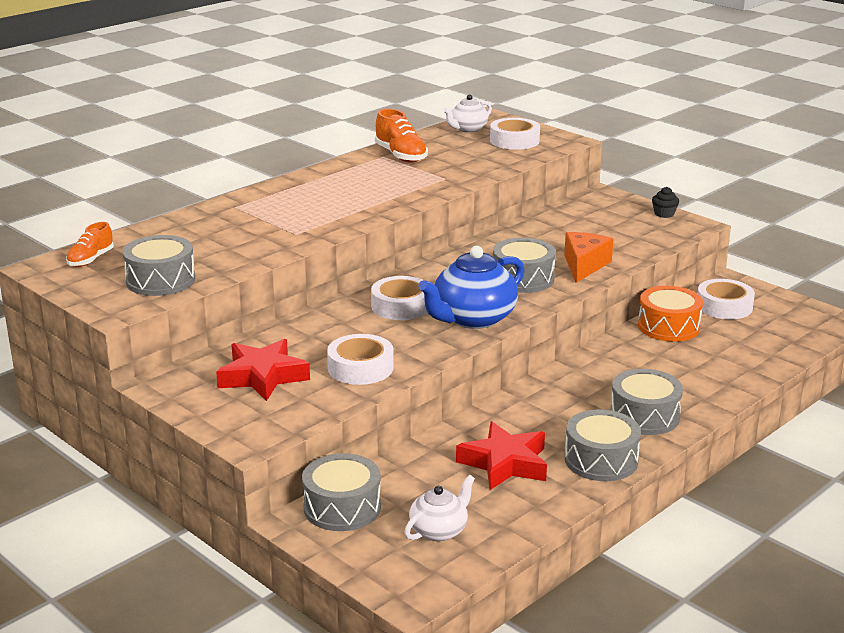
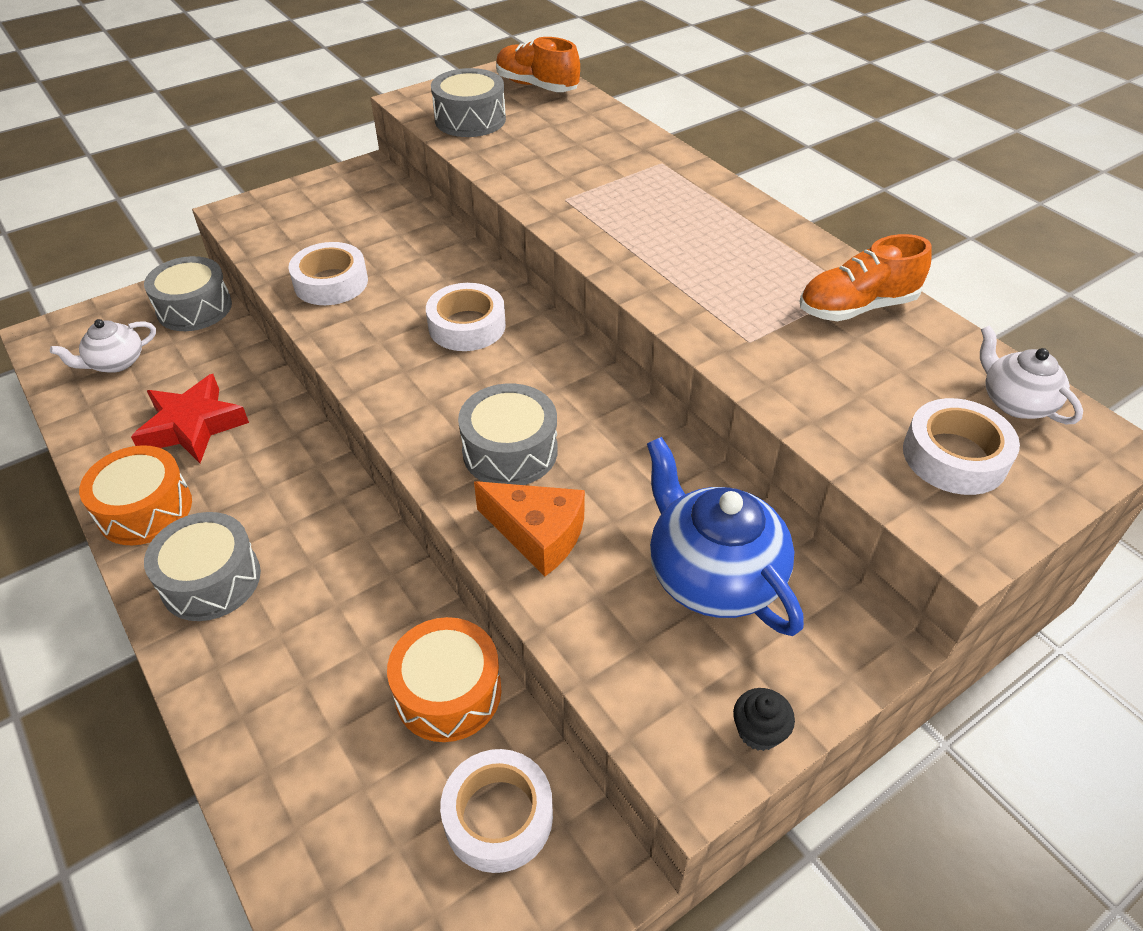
camera: 100 degrees right, 20 degrees up
orange shoe [66,222,114,267] -> orange shoe [496,37,580,92], size x1.54
red star [216,339,310,401] -> none
white teapot [404,475,475,541] -> white teapot turned 90 degrees clockwise [50,319,156,373]
blue teapot [418,246,524,329] -> blue teapot moved to [647,437,804,636]
grey drum [565,409,641,481] -> orange drum [79,445,192,545]

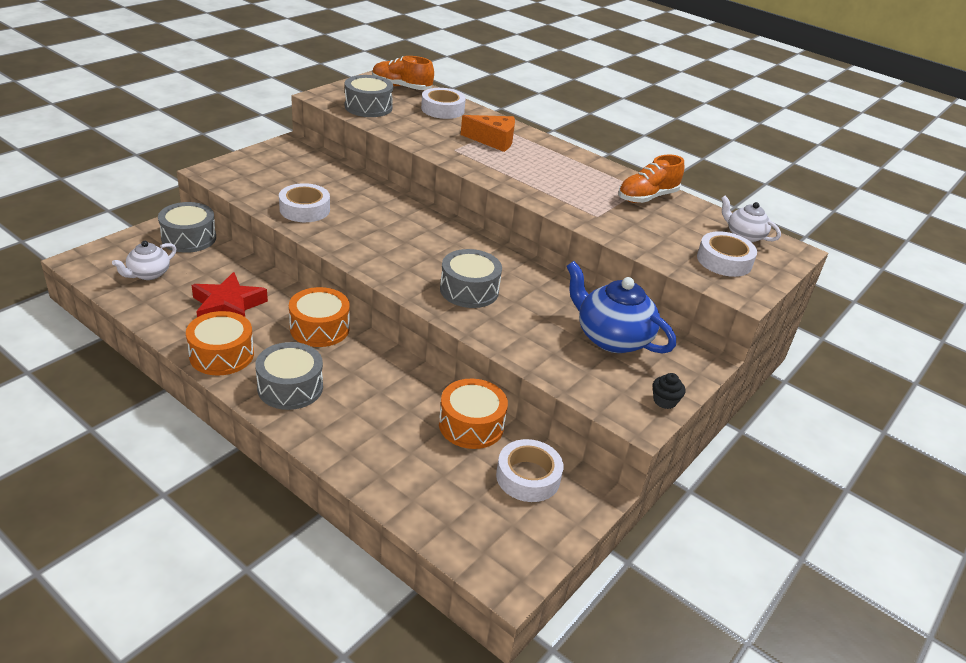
camera: 20 degrees left, 10 degrees down
white tape [426,283,506,351] -> white tape moved to [421,88,466,119]
orange cheese [474,481,585,577] -> orange cheese moved to [461,115,515,152]
none -> orange drum [289,287,350,347]

